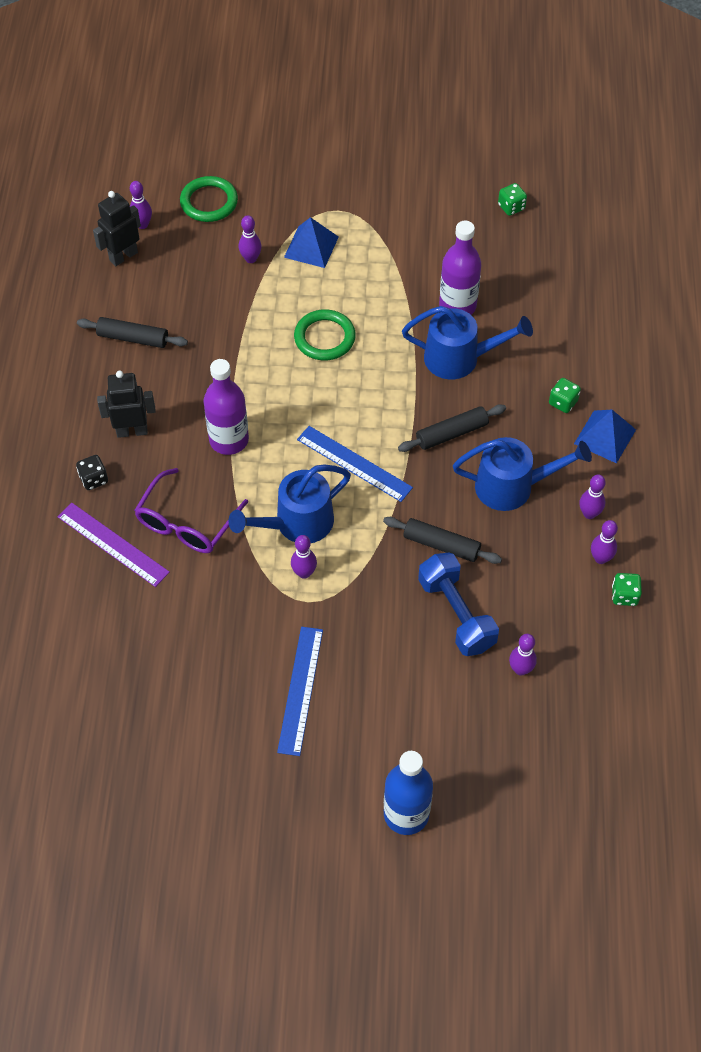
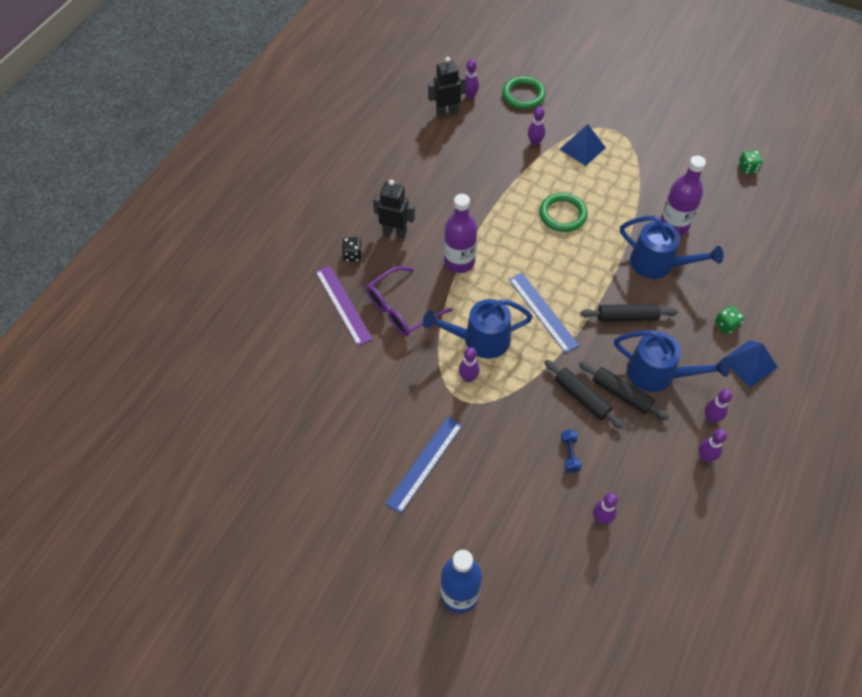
camera: 25 degrees right, 0 degrees up
black rolling pin [77,317,188,348] -> black rolling pin moved to [579,362,670,420]
blue dumbbell [418,552,499,656] -> blue dumbbell [561,430,582,473], size x0.47
green dice [612,573,642,606] -> none

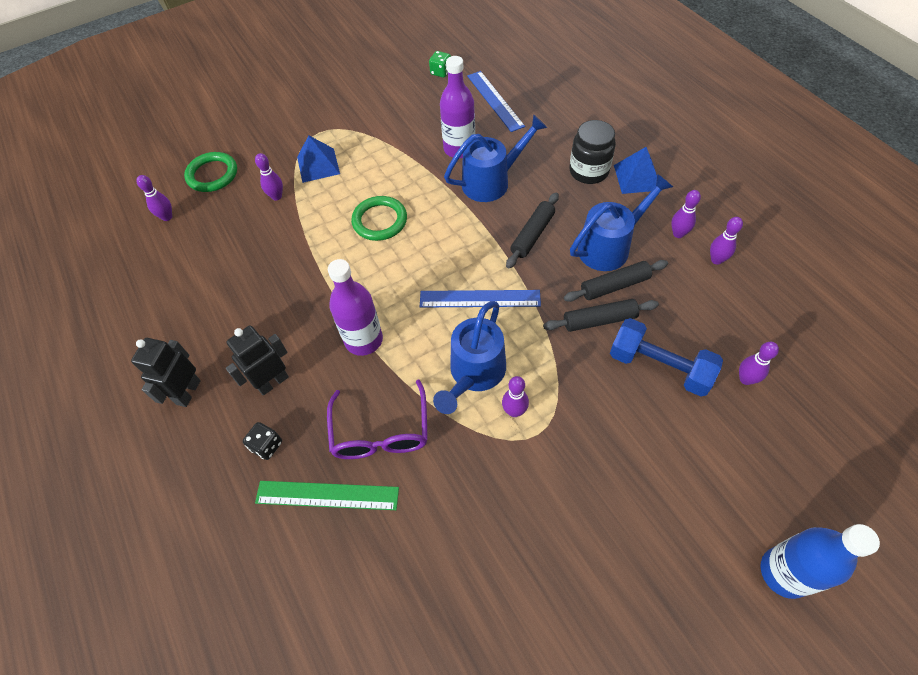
camera: 55 degrees left, 0 degrees up
purple ruler [315,265,373,346] -> green ruler [255,481,399,510]
blue ruler [385,417,463,514] -> blue ruler moved to [467,71,525,132]
black robot [428,57,466,117] -> black robot moved to [131,338,201,407]
blue dumbbell [561,430,582,473] -> blue dumbbell [610,318,723,396], size x2.11
green dice [715,305,744,334] -> black jar [569,120,616,184]

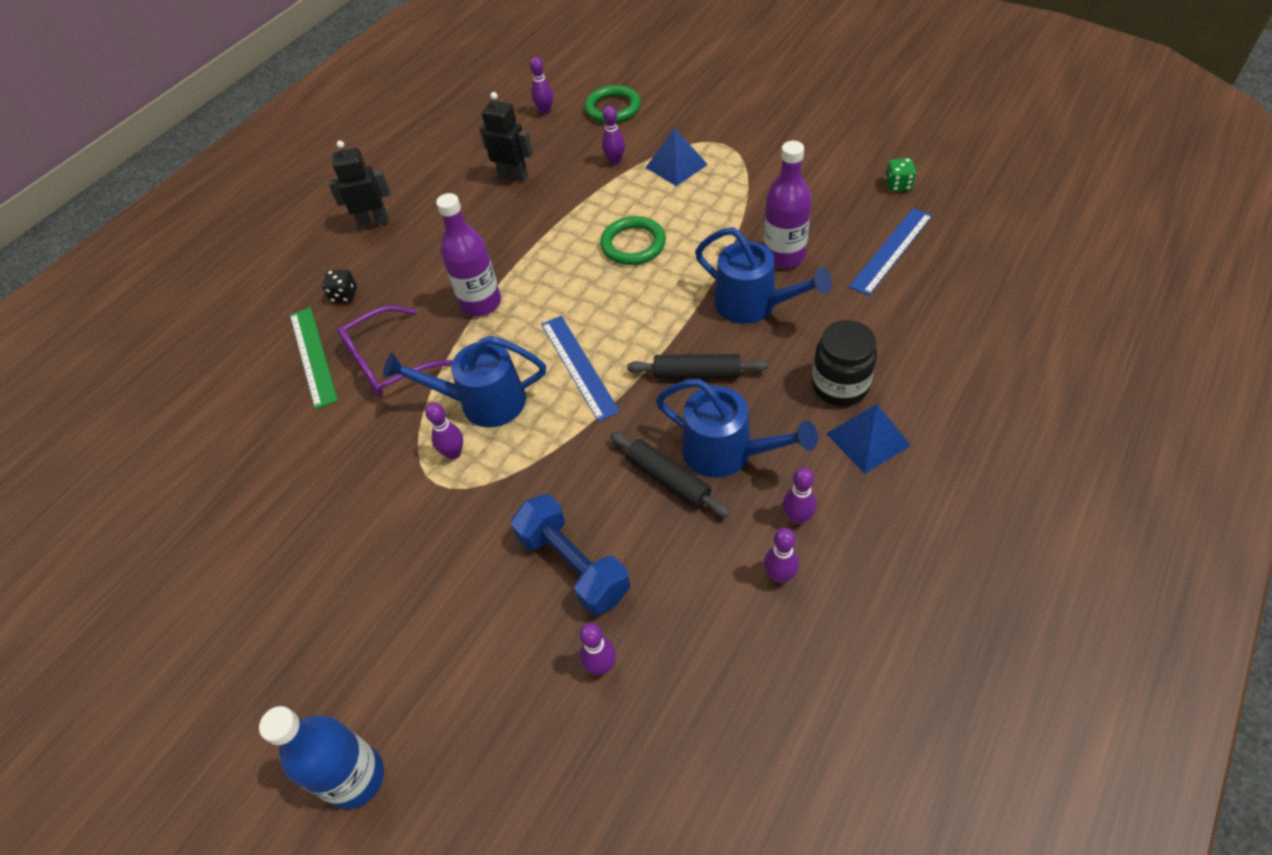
camera: 65 degrees right, 5 degrees down
black robot [226,325,289,396] -> black robot moved to [479,92,533,182]
black rolling pin [543,299,659,332] -> none
blue dumbbell [610,318,723,396] -> blue dumbbell turned 45 degrees counterclockwise [511,494,630,616]

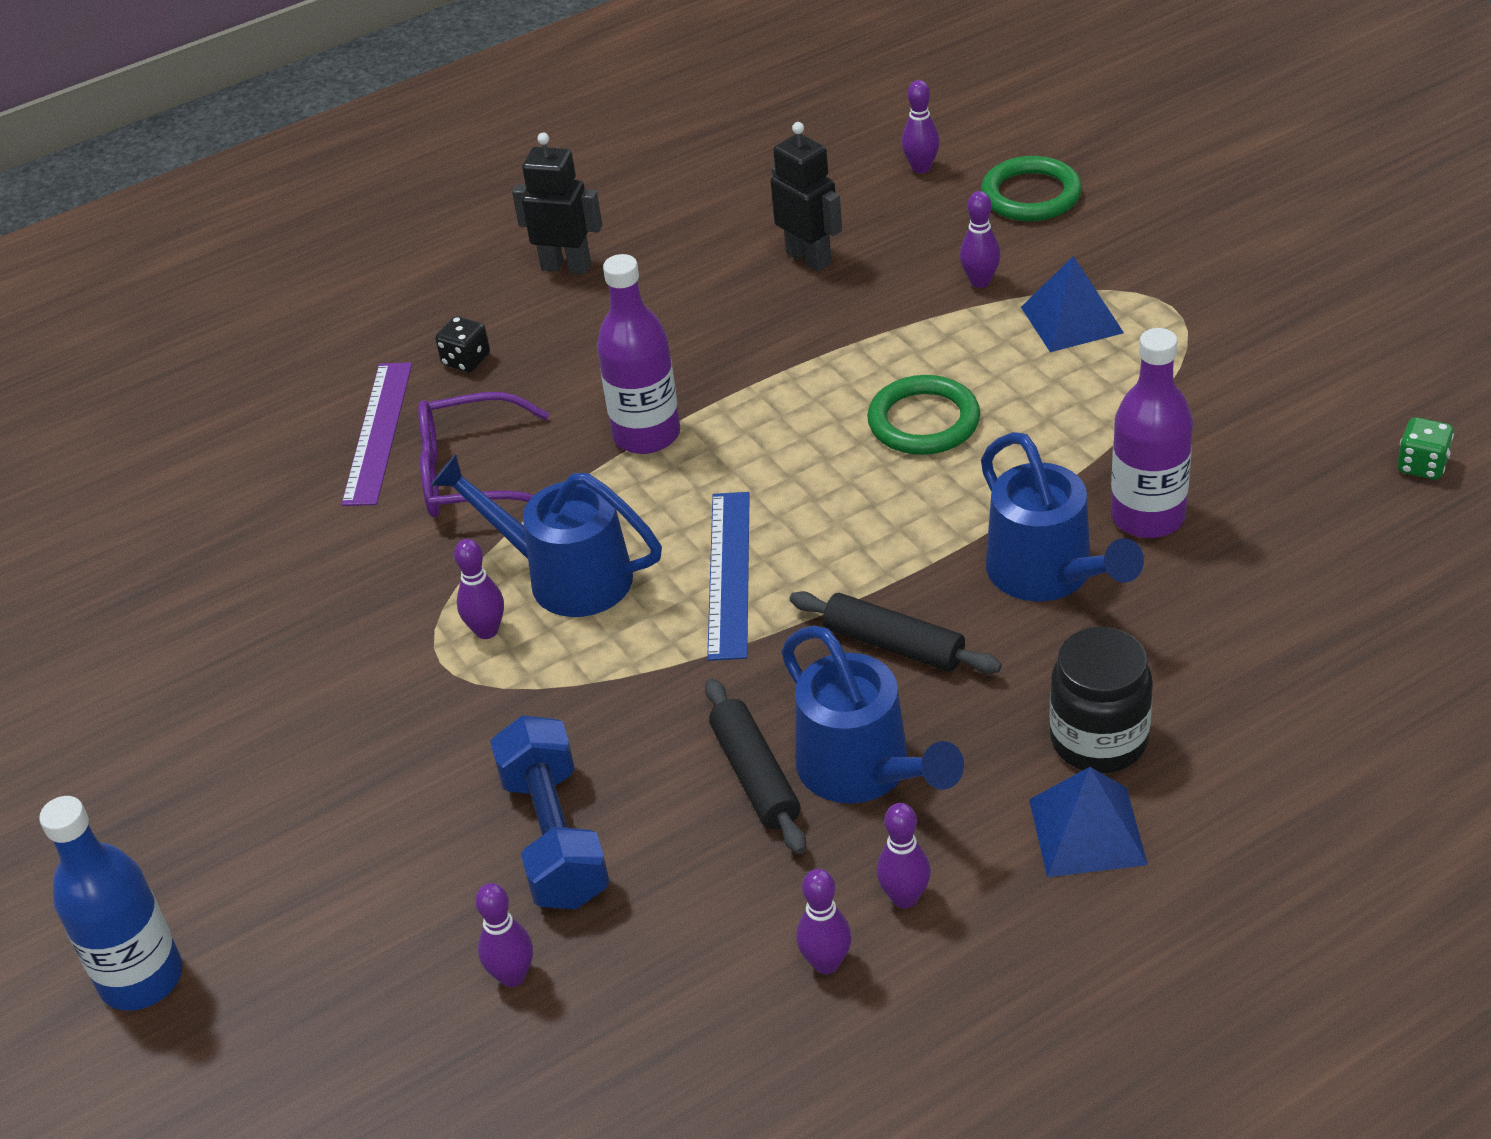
camera: 25 degrees right, 10 degrees down
green ruler [290,307,338,409] -> purple ruler [341,362,412,506]
blue ruler [849,208,932,296] -> none

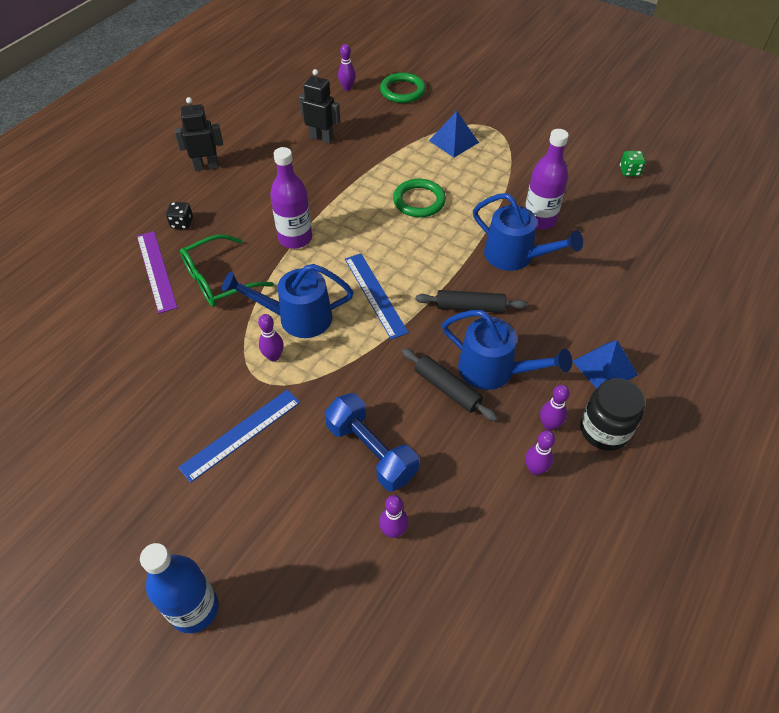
camera: 30 degrees left, 10 degrees up
purple glasses [418,392,549,517] -> green glasses [180,234,274,307]
purple bowling pin [960,191,1000,288] -> none
black jar [1050,627,1153,773] -> black jar moved to [580,378,645,451]
none -> blue ruler [178,389,300,483]

